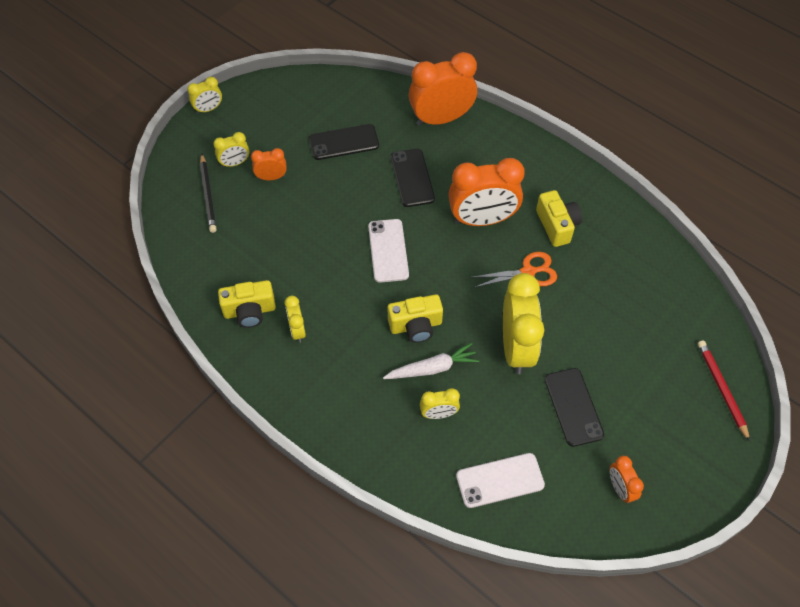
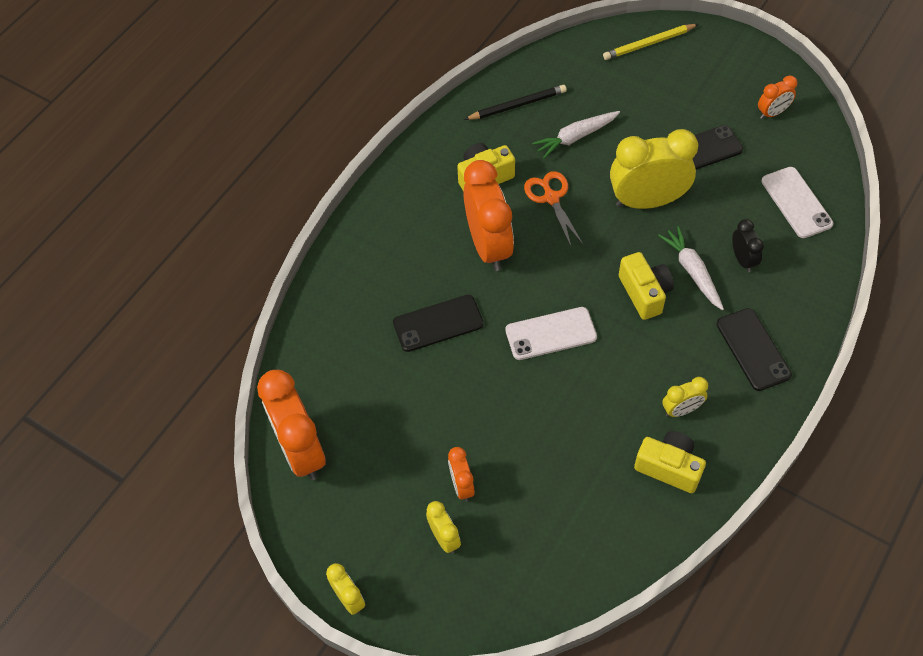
camera: 95 degrees left, 0 degrees up
black pencil [200,154,217,233] -> black pencil moved to [464,85,567,120]
yellow camera [218,280,276,328] -> yellow camera turned 45 degrees counterclockwise [634,431,706,493]
black phone [309,124,379,160] -> black phone moved to [716,308,792,391]
orange clock [409,52,477,126] -> orange clock moved to [257,370,326,480]
yellow clock [420,388,460,419] -> black clock [732,219,764,272]
red pencil [698,340,750,441] -> yellow pencil [603,24,698,60]
none -> white carrot [532,111,620,159]

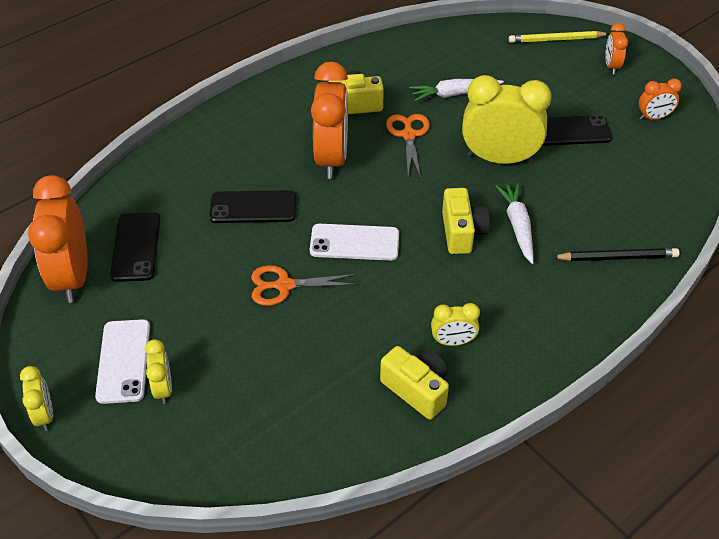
camera: 15 degrees right, 10 degrees down
orange clock [448,447,475,501] -> orange clock moved to [605,23,628,74]
black pencil [464,85,567,120] -> black pencil moved to [553,248,679,261]
black phone [716,308,792,391] -> black phone moved to [110,212,161,282]
black clock [732,219,764,272] -> none
white phone [761,167,833,238] -> white phone moved to [95,319,150,404]
none -> orange scissors [251,265,358,306]

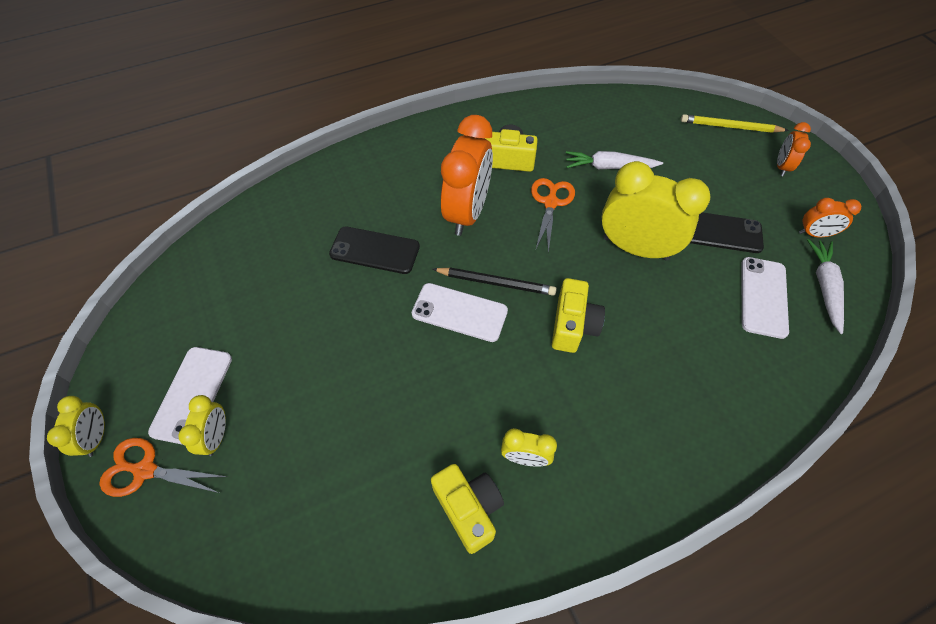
camera: 15 degrees right, 10 degrees up
orange clock [28,175,88,303] -> none
black phone [110,212,161,282] -> none
orange scissors [251,265,358,306] -> orange scissors moved to [99,438,227,497]
white carrot [495,183,534,264] -> white carrot moved to [807,239,844,334]
black pencil [553,248,679,261] -> black pencil moved to [433,267,557,296]
none -> white phone [741,257,789,339]

